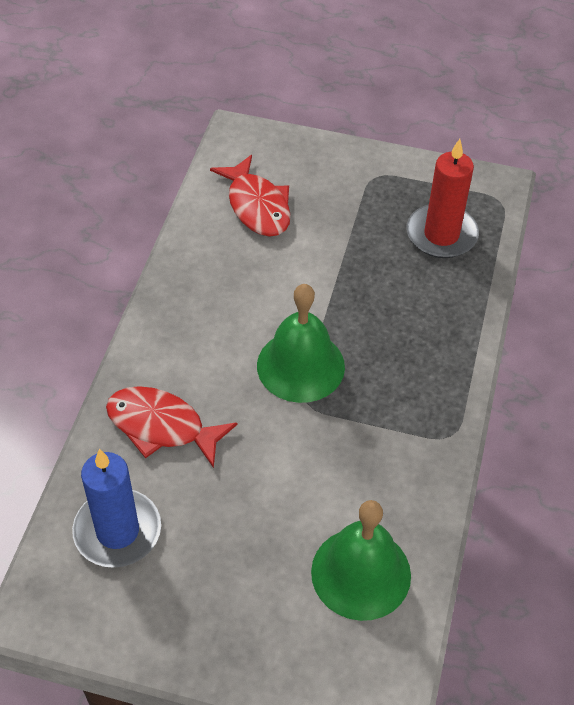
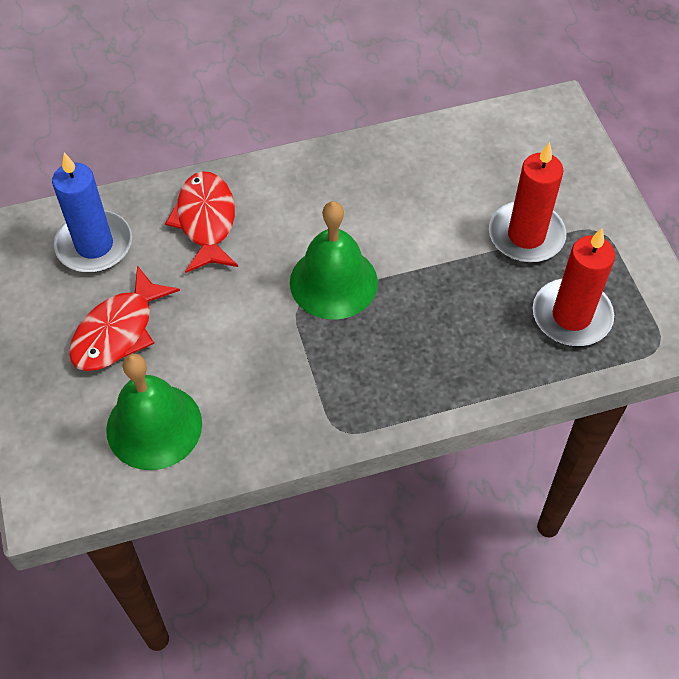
camera: 60 degrees right, 5 degrees up
red fish [210,155,291,237] -> red fish moved to [69,265,180,371]
none -> red candle [489,142,567,263]

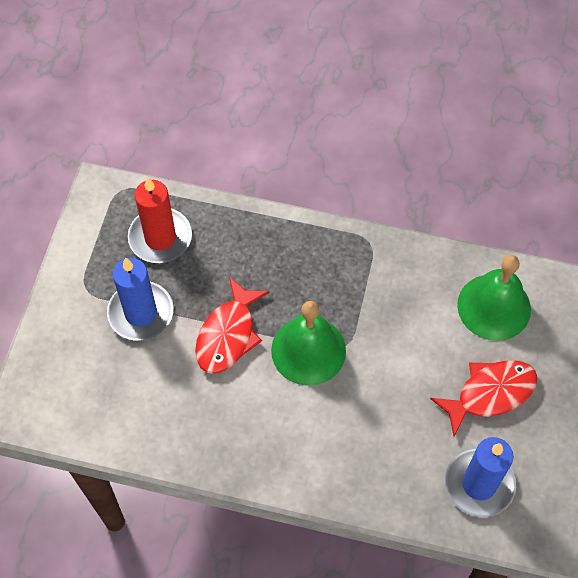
camera: 150 degrees left, 5 degrees up
red fish [165,171,238,273] -> red fish moved to [195,277,269,374]
red candle [489,142,567,263] -> blue candle [107,258,173,341]

